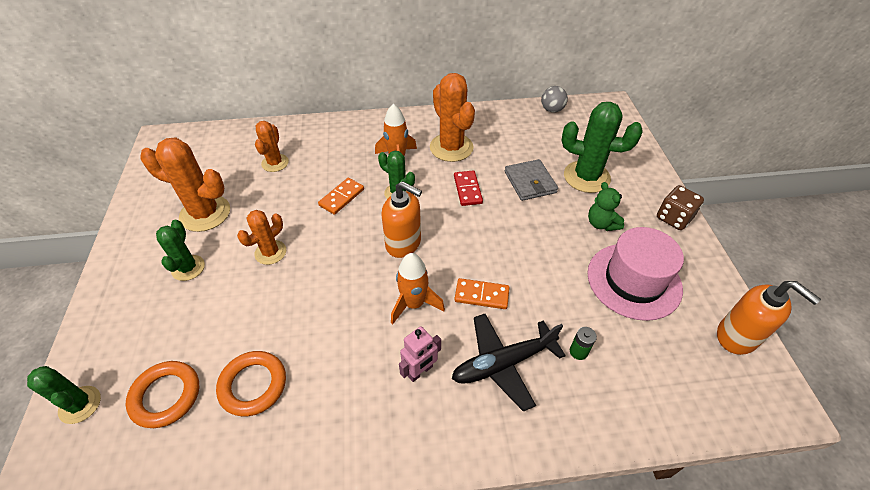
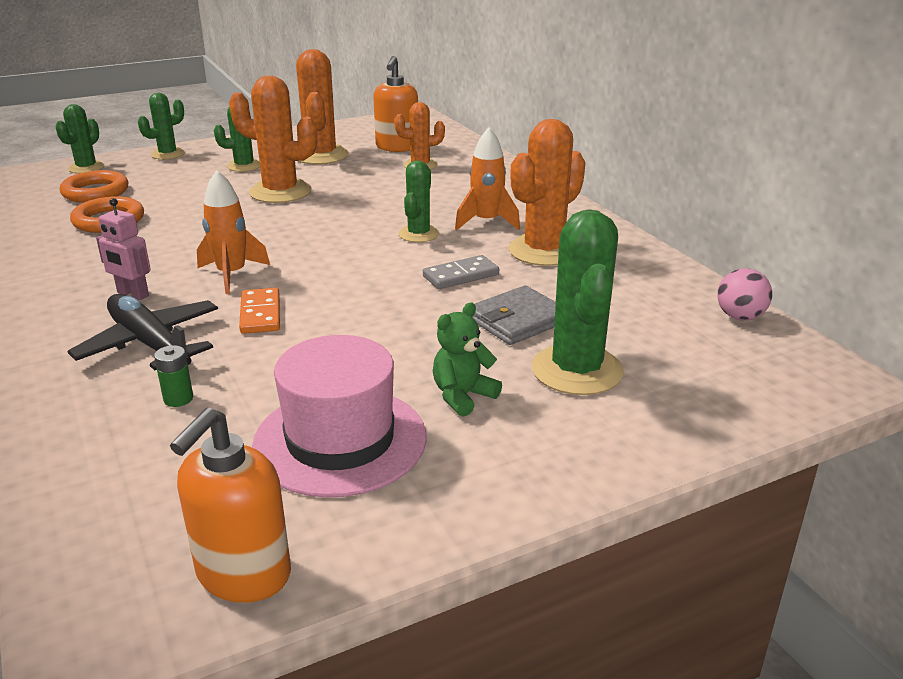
camera: 70 degrees right, 20 degrees down
orange cactus [237,210,286,265] -> orange cactus [229,76,317,203], size x1.68
orange domino [318,178,364,215] -> none
orange soap dispenser [381,181,422,258] -> orange soap dispenser moved to [373,56,418,152]
red domino [454,171,483,206] -> grey domino [423,255,499,289]
grey ball [541,86,568,113] -> pink ball [717,268,772,320]
brown dice [657,185,704,230] -> none
none -> green cactus [138,93,185,160]

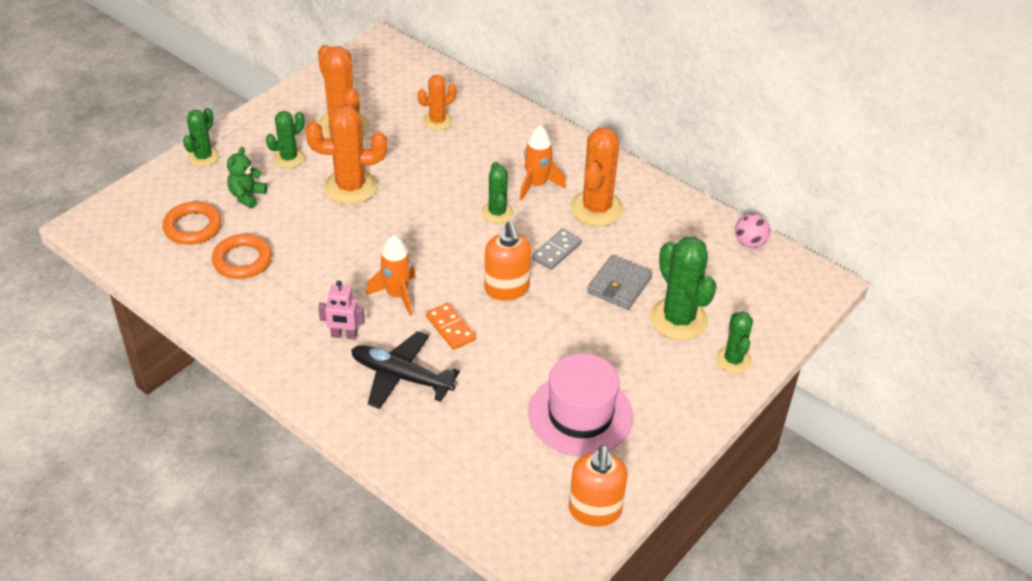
camera: 25 degrees left, 15 degrees up
green cactus [55,104,105,174] -> green cactus moved to [716,312,753,373]
green battery [154,345,193,407] -> none
orange soap dispenser [373,56,418,152] -> orange soap dispenser moved to [484,221,532,301]
green teddy bear [433,302,502,417] -> green teddy bear moved to [227,147,268,208]

